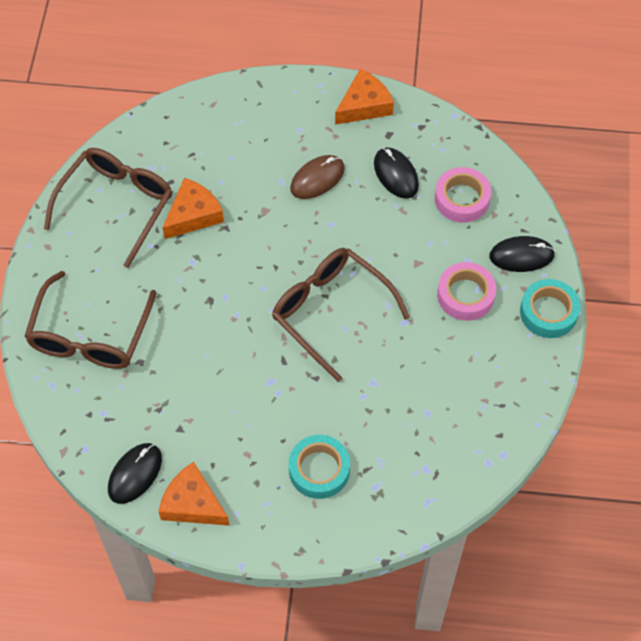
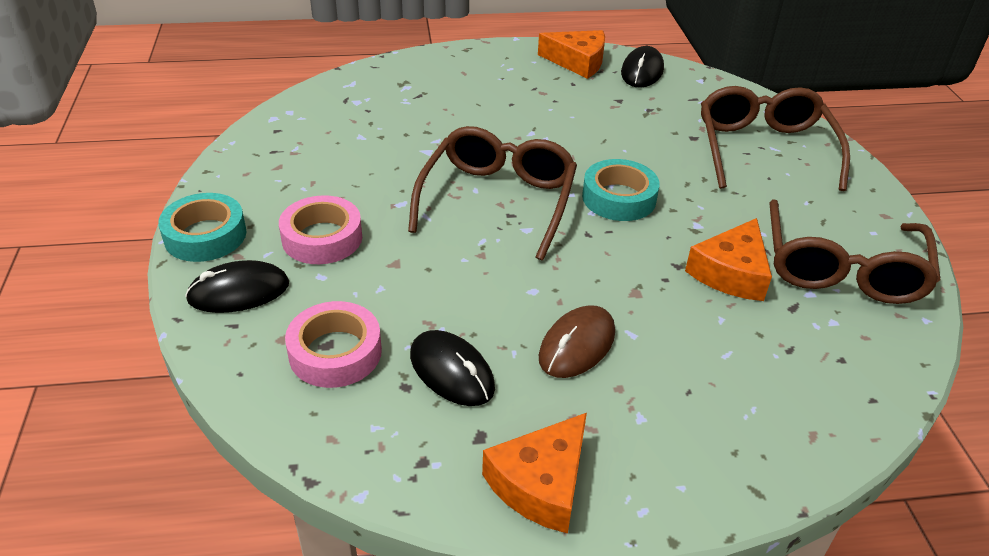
camera: 165 degrees right, 20 degrees down
brown glasses [272,248,410,382] -> brown glasses turned 105 degrees counterclockwise [408,126,577,261]
turquoise tape [289,435,350,499] -> turquoise tape moved to [582,159,660,221]

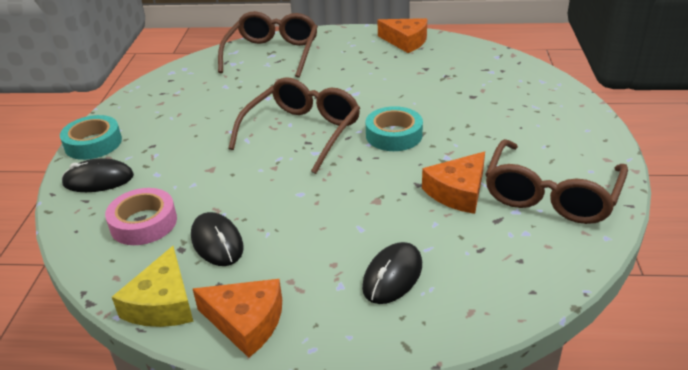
camera: 15 degrees right, 5 degrees down
pink tape [279,195,362,264] -> none
orange cheese [482,413,587,534] -> orange cheese turned 120 degrees counterclockwise [193,279,282,358]
brown mouse [539,305,615,378] -> none
black mouse [621,46,664,88] -> black mouse moved to [362,242,422,304]
brown glasses [701,86,850,191] -> brown glasses moved to [218,11,318,78]
none -> yellow cheese [112,246,193,327]

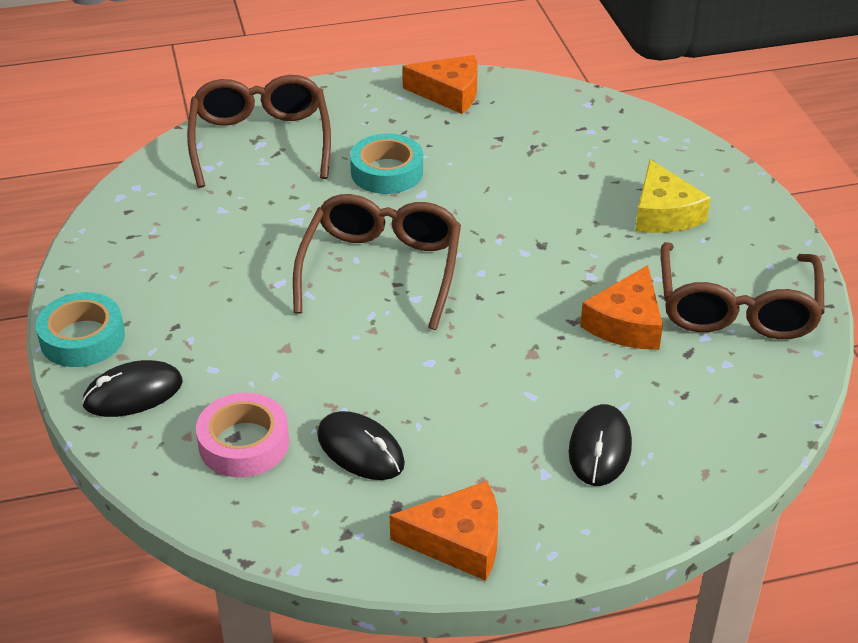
camera: 20 degrees left, 5 degrees up
yellow cheese [112,246,193,327] -> yellow cheese moved to [635,159,711,233]
turquoise tape [366,106,423,151] -> turquoise tape moved to [350,134,423,194]

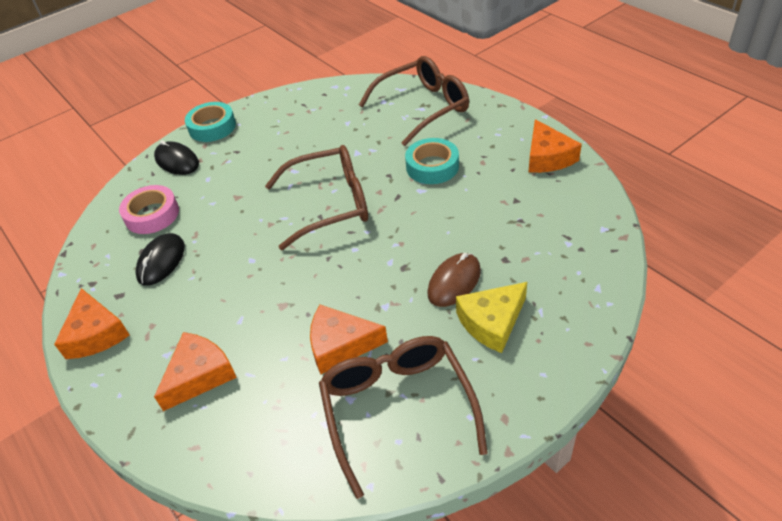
camera: 70 degrees right, 5 degrees up
black mouse [569,404,632,486] -> orange cheese [154,332,237,411]
brown glasses [661,242,825,339] -> brown glasses turned 90 degrees clockwise [319,336,488,499]
none -> brown mouse [427,253,481,307]

